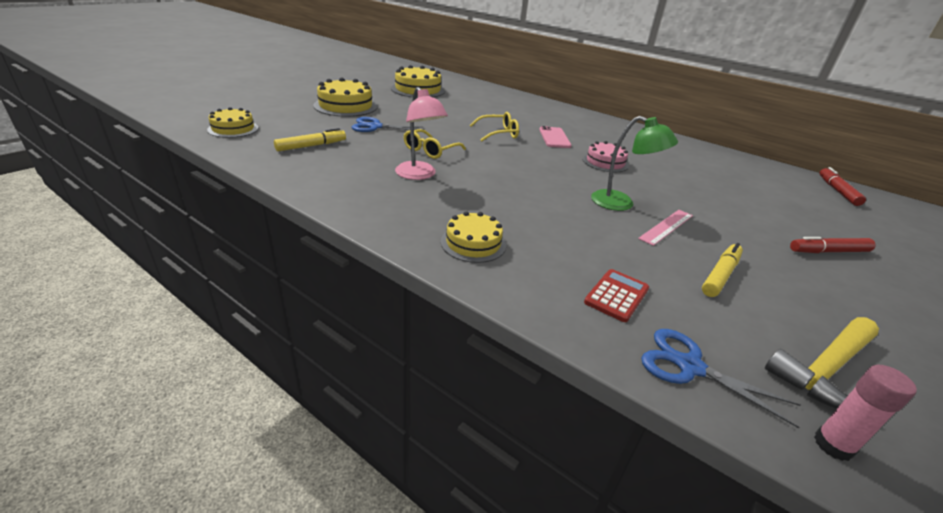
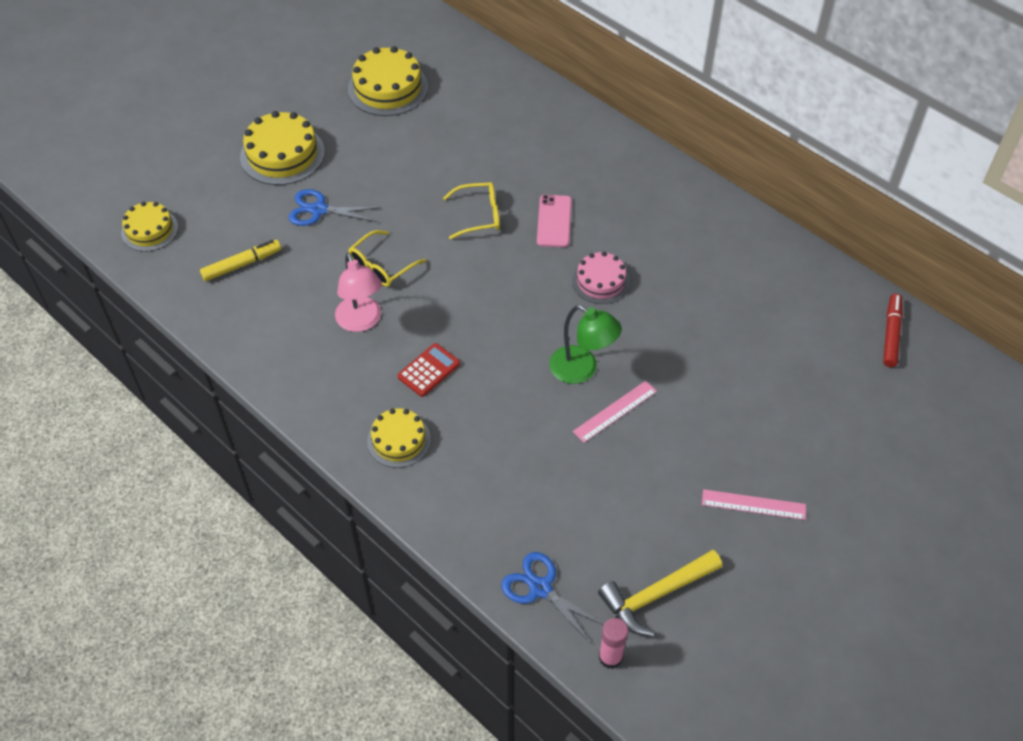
camera: 10 degrees right, 20 degrees up
red calculator [584,269,649,322] -> red calculator moved to [397,343,460,397]
yellow marker [702,243,743,297] -> none
red marker [790,237,875,253] -> none
none -> pink ruler [702,489,806,520]

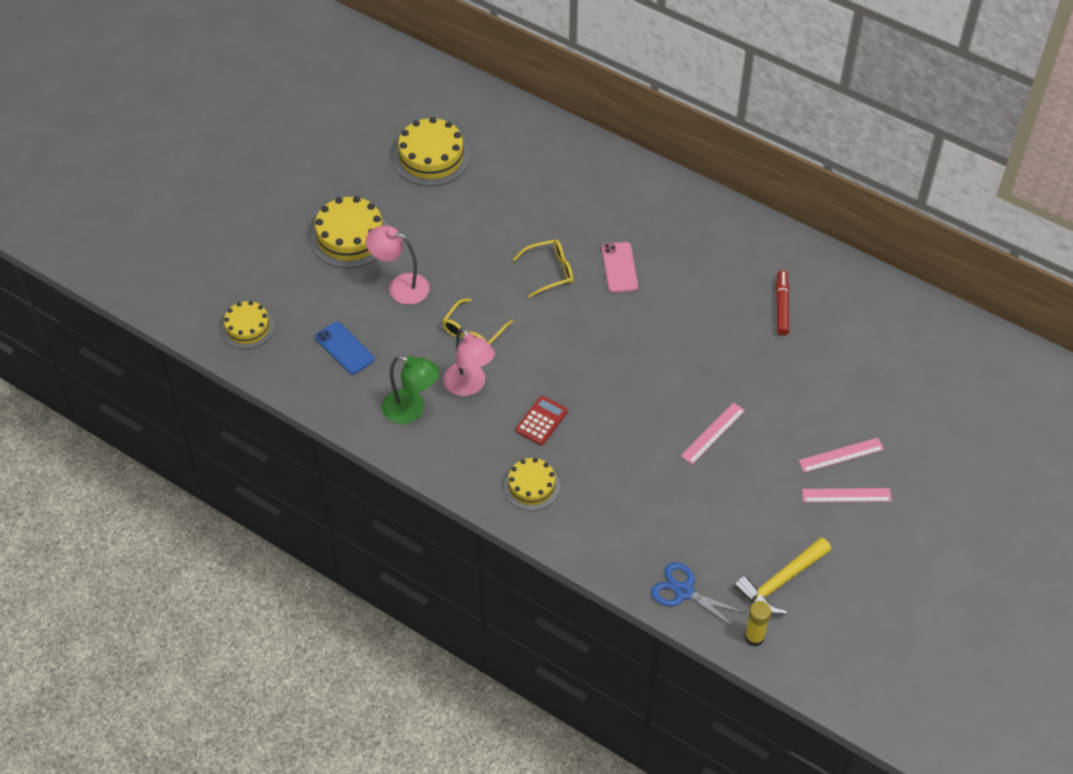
camera: 10 degrees left, 0 degrees up
yellow marker [200,240,281,281] -> blue phone [315,322,375,375]
blue scissors [288,189,381,226] -> pink lamp [366,225,429,305]
green lamp [549,305,622,384] -> green lamp moved to [382,355,439,424]
pink cake [572,252,630,304] -> none
pink glue stick [599,618,628,669] -> yellow glue stick [744,601,771,647]
red marker [883,294,903,367] -> red marker moved to [776,270,789,336]
none -> pink ruler [798,438,884,473]

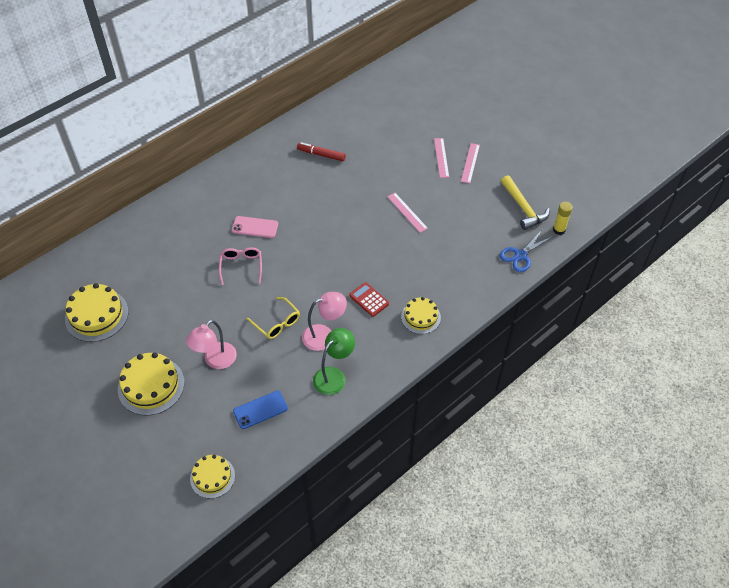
camera: 75 degrees left, 0 degrees up
yellow glasses [513,239,573,298] -> pink glasses [219,247,262,285]

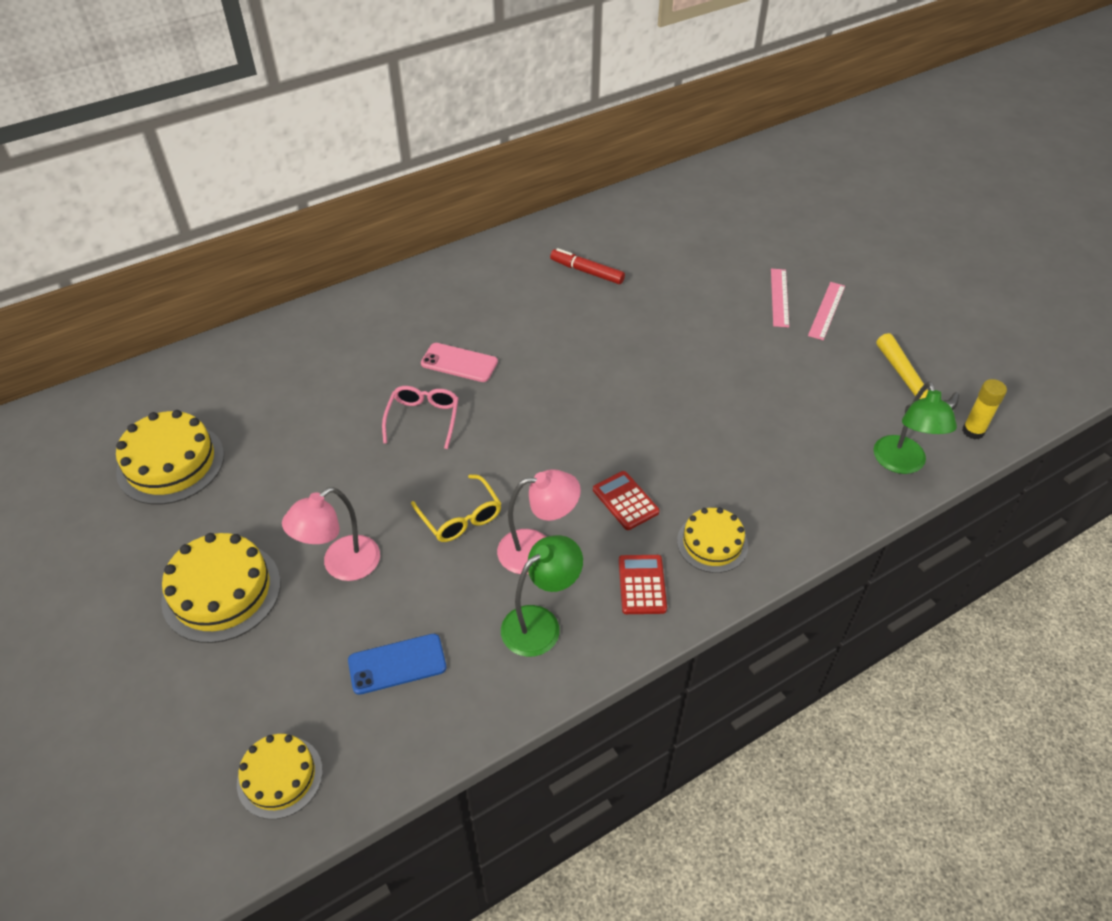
camera: 10 degrees right, 5 degrees down
pink ruler [387,193,428,233] -> none
blue scissors [500,229,553,272] -> green lamp [874,381,957,474]
none -> red calculator [619,555,667,614]

